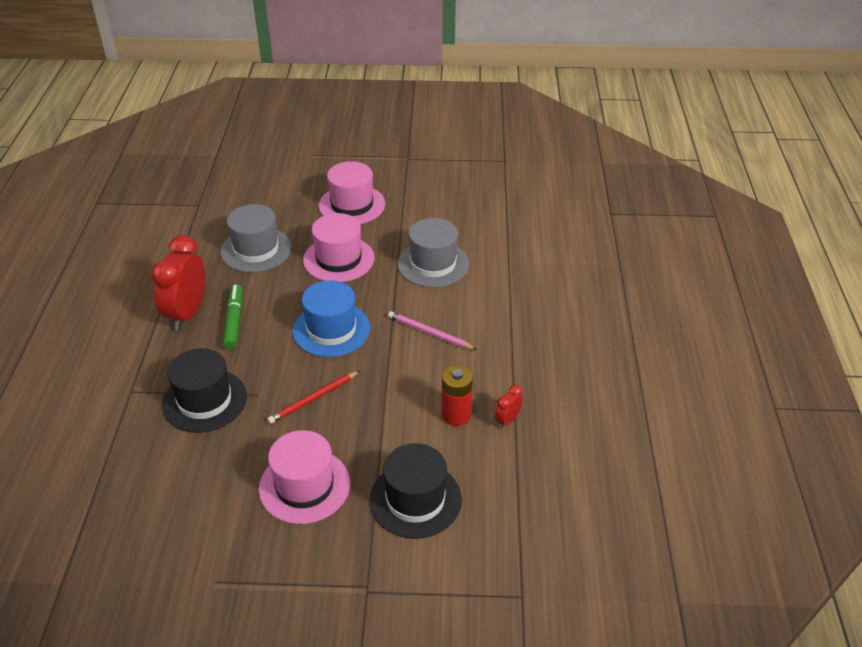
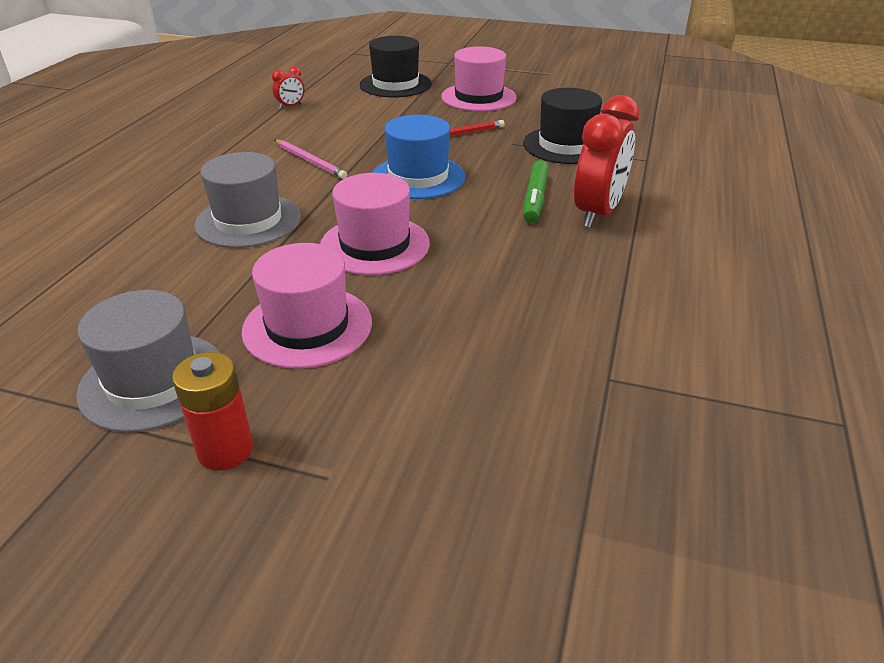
camera: 165 degrees left, 5 degrees down
grey hat [220,204,292,273] -> grey hat moved to [76,290,220,432]
red battery [442,365,473,426] -> red battery moved to [172,352,253,470]

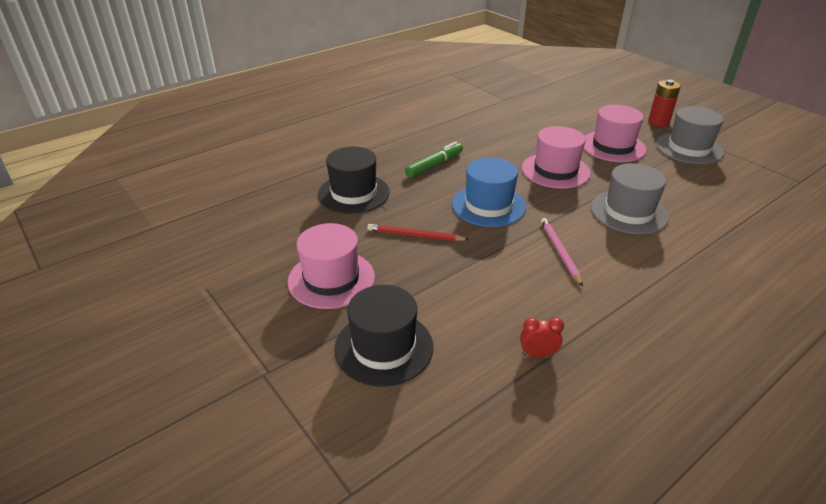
camera: 145 degrees left, 0 degrees up
red clock [574,95,639,228] -> none

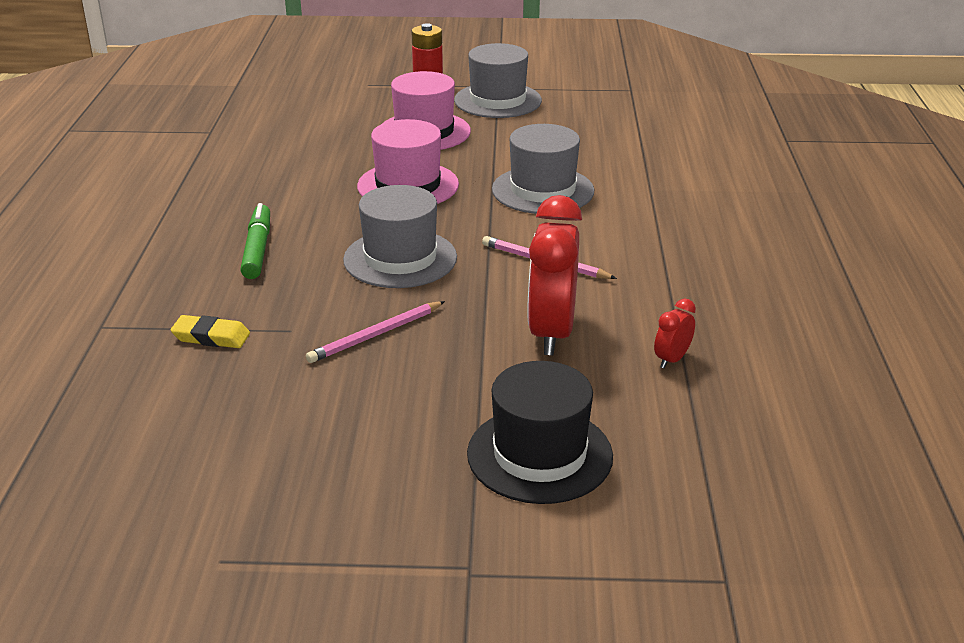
camera: 50 degrees left, 5 degrees down
pink hat [288,223,375,309] -> none
black hat [318,147,390,214] -> yellow eraser [171,315,250,348]
red pencil [367,224,469,241] -> pink pencil [306,301,445,363]
blue hat [452,157,526,227] -> grey hat [343,185,457,288]
none -> red clock [527,195,582,355]

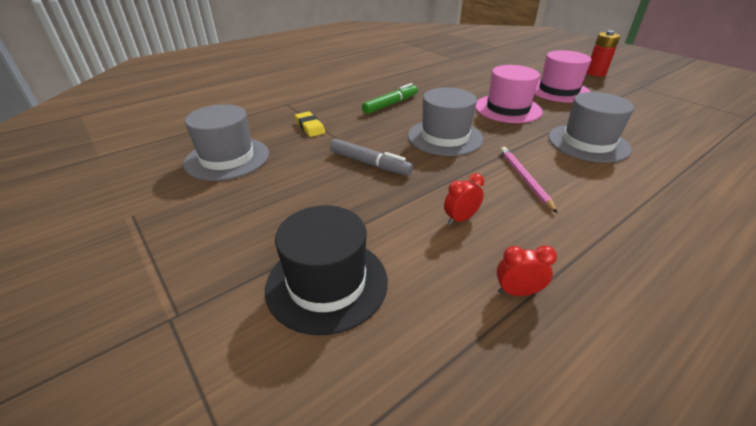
camera: 50 degrees right, 5 degrees up
pink pencil [306,301,445,363] -> grey marker [330,139,413,176]
grey hat [454,43,542,118] -> grey hat moved to [184,104,269,181]
red clock [527,195,582,355] -> red clock [444,173,484,225], size x0.45

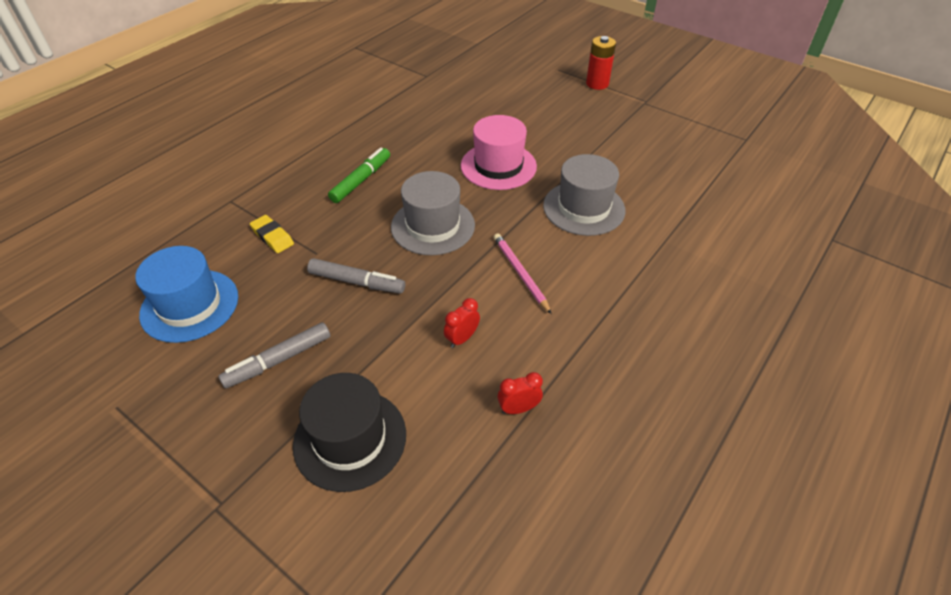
camera: 15 degrees left, 10 degrees up
grey hat [184,104,269,181] -> blue hat [135,246,238,343]
pink hat [534,50,592,103] -> none
none -> grey marker [218,322,330,389]

